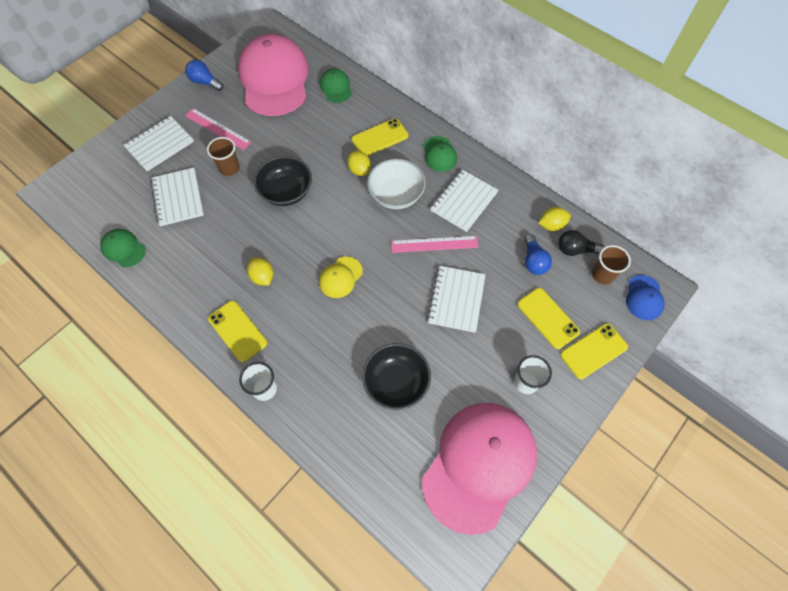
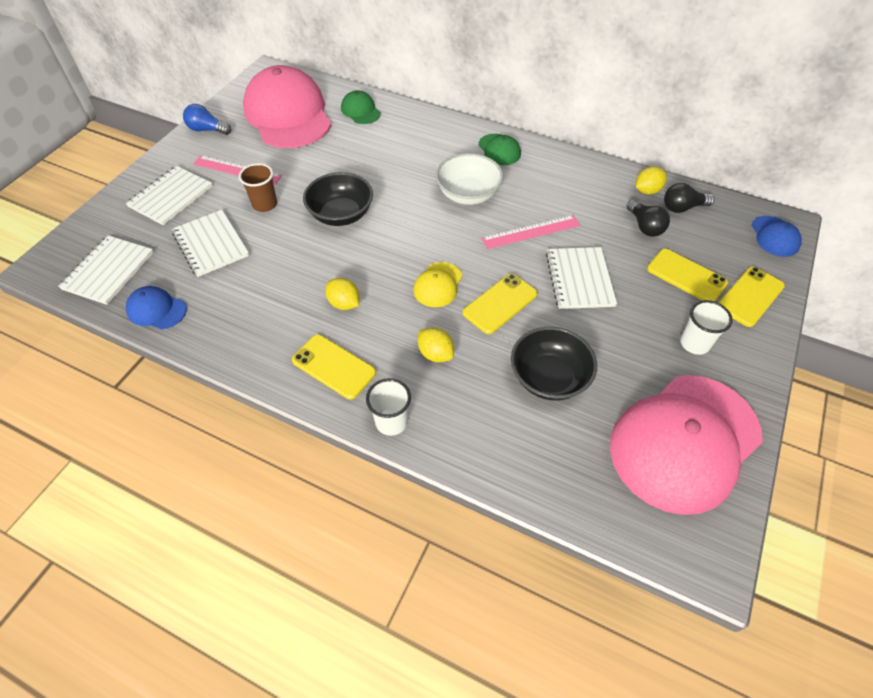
camera: 15 degrees left, 10 degrees down
green cap [100,229,146,267] -> blue cap [126,286,187,330]
yellow lemon [347,151,371,176] -> yellow lemon moved to [418,327,454,362]
yellow phone [352,118,409,156] -> yellow phone moved to [463,274,538,334]
pink cap [422,403,537,535] -> pink cap turned 150 degrees counterclockwise [610,375,763,515]
white notebook [430,170,499,232] -> white notebook moved to [58,235,154,305]
blue light bulb [525,234,552,275] -> black light bulb [627,199,670,237]
brown cup [592,245,631,285] -> none

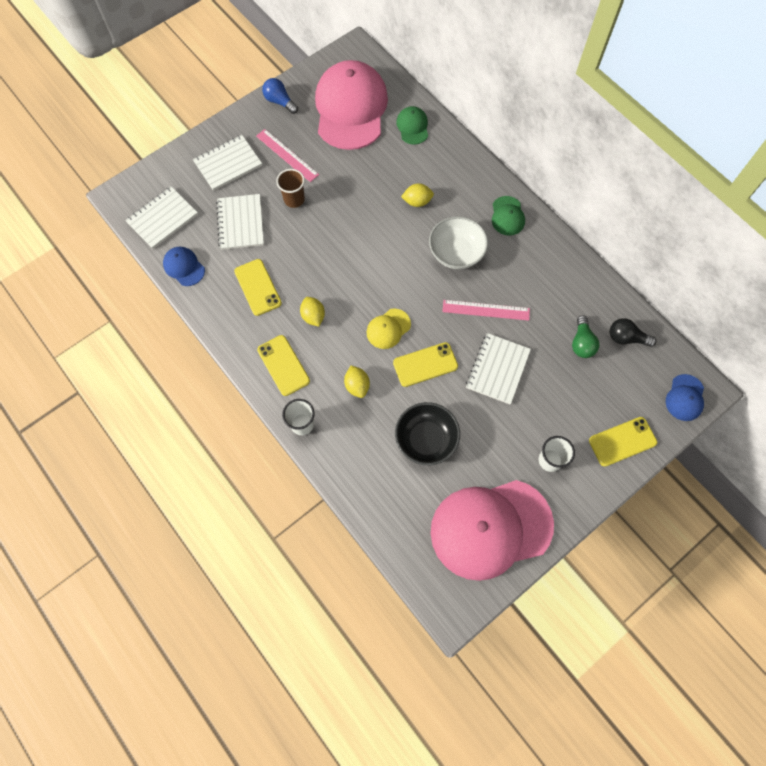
camera: 25 degrees right, 15 degrees up
black bowl [303,172,373,226] -> none
black light bulb [627,199,670,237] -> green light bulb [572,315,599,358]
yellow lemon [636,166,667,194] -> yellow lemon moved to [401,184,434,207]
yellow phone [647,249,728,301] -> yellow phone moved to [234,259,282,316]

